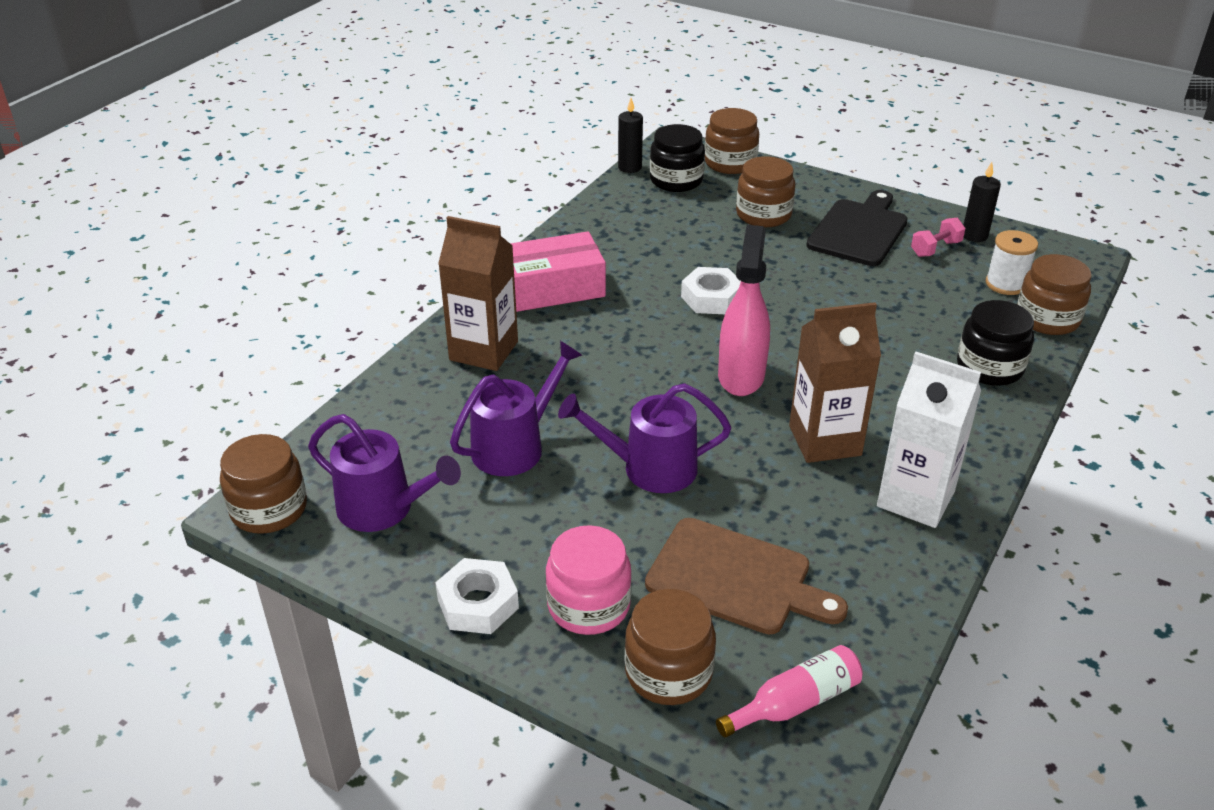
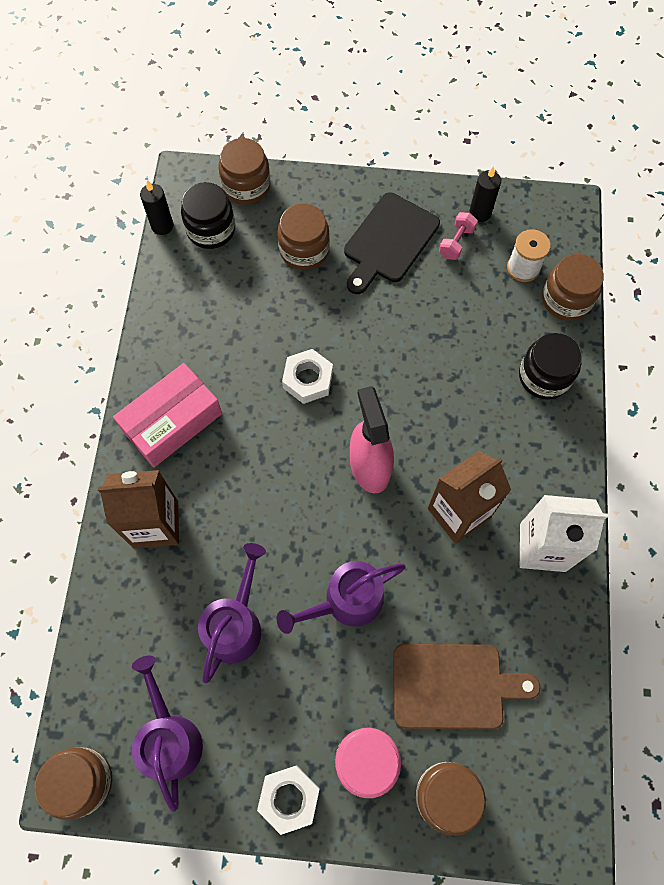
camera: 25 degrees left, 30 degrees up
purple watering can [308,414,461,532] -> purple watering can turned 105 degrees counterclockwise [132,656,203,812]
pink bottle [716,645,863,737] -> none
black cutting board [806,190,908,266] -> black cutting board turned 150 degrees counterclockwise [344,192,440,294]

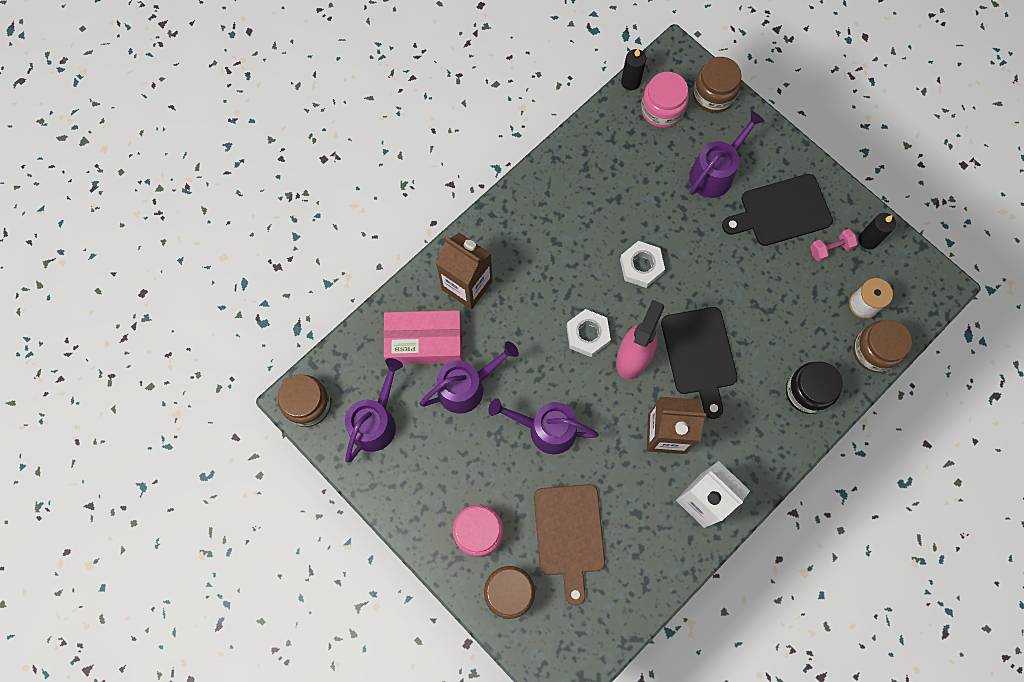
camera: 40 degrees right, 5 degrees up
pink box [113,363,222,467] -> pink box moved to [383,310,462,365]
black jar [181,182,235,249] -> pink jar [641,72,689,128]
white nut [257,765,320,835] -> white nut moved to [566,309,611,357]
brown jar [277,203,330,270] -> purple watering can [689,111,765,198]
brown cutting board [393,644,541,729] -> brown cutting board turned 45 degrees clockwise [534,484,605,606]
none -> black cutting board [661,307,738,419]

